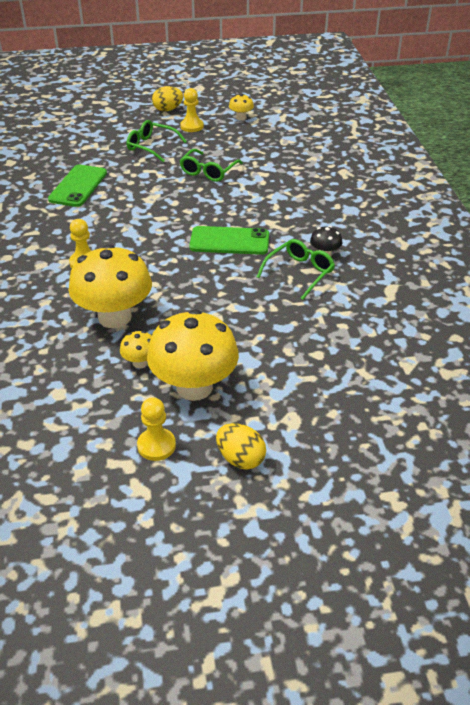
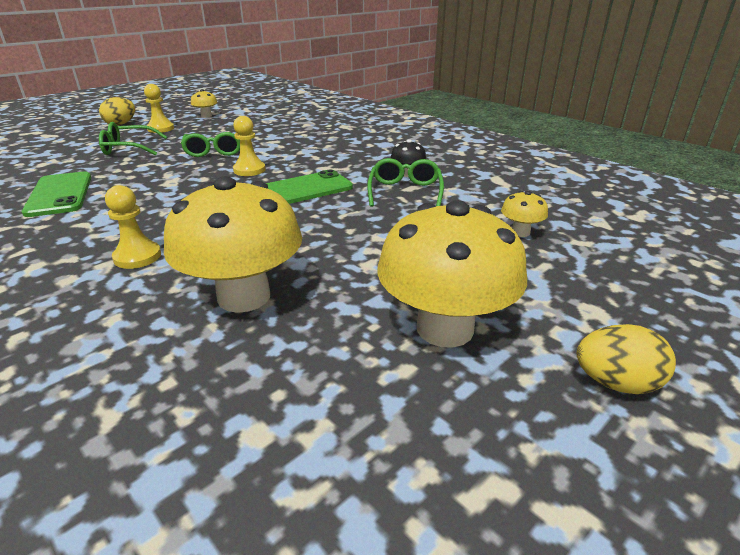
camera: 35 degrees left, 10 degrees down
yellow mushroom [120,331,152,368] -> yellow mushroom moved to [501,190,548,237]
yellow pawn [137,397,176,461] -> yellow pawn moved to [233,116,266,176]

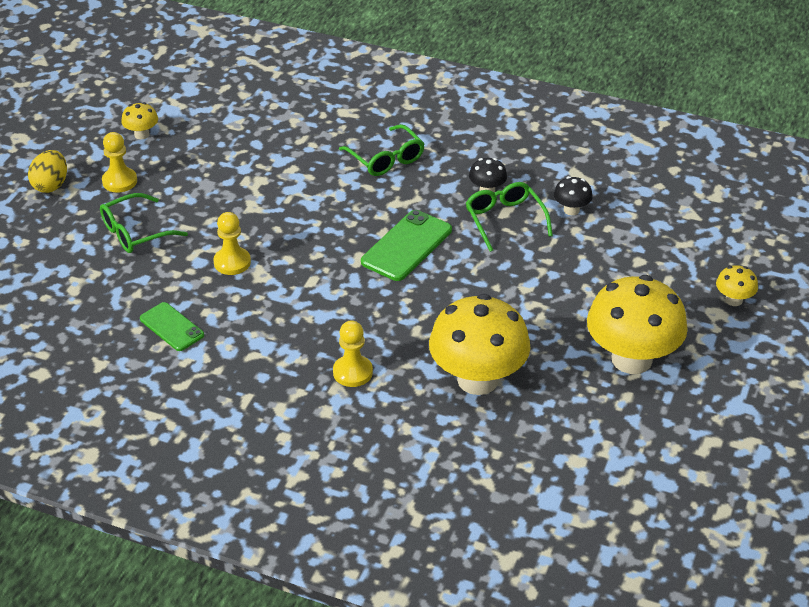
camera: 25 degrees left, 10 degrees up
green phone [22,171,91,217] -> green phone [140,302,204,351], size x0.64
green glasses [181,132,240,157] -> green glasses moved to [339,124,425,176]
yellow pawn [233,116,266,176] -> yellow pawn moved to [213,212,251,275]
yellow mushroom [501,190,548,237] -> yellow mushroom moved to [716,265,758,306]
yellow egg [577,324,676,394] -> none
none -> black mushroom [554,176,593,215]

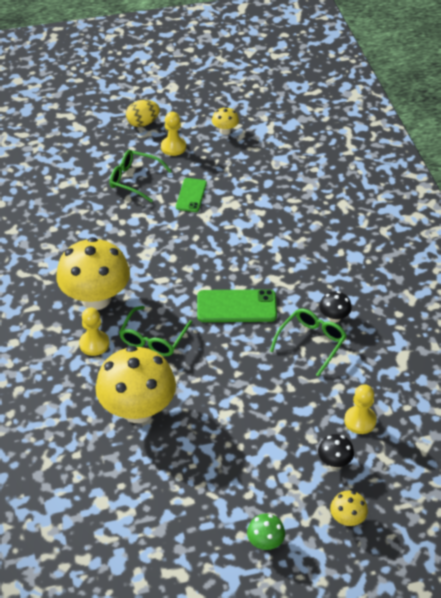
camera: 55 degrees right, 5 degrees up
green phone [140,302,204,351] -> green phone moved to [176,178,207,212]
yellow pawn [213,212,251,275] -> yellow pawn moved to [344,384,377,434]
green glasses [339,124,425,176] -> green glasses moved to [119,306,192,356]
black mushroom [554,176,593,215] -> black mushroom moved to [318,434,354,468]
yellow mushroom [587,275,688,374] -> yellow mushroom moved to [56,237,130,310]
none -> green mushroom [247,514,285,550]

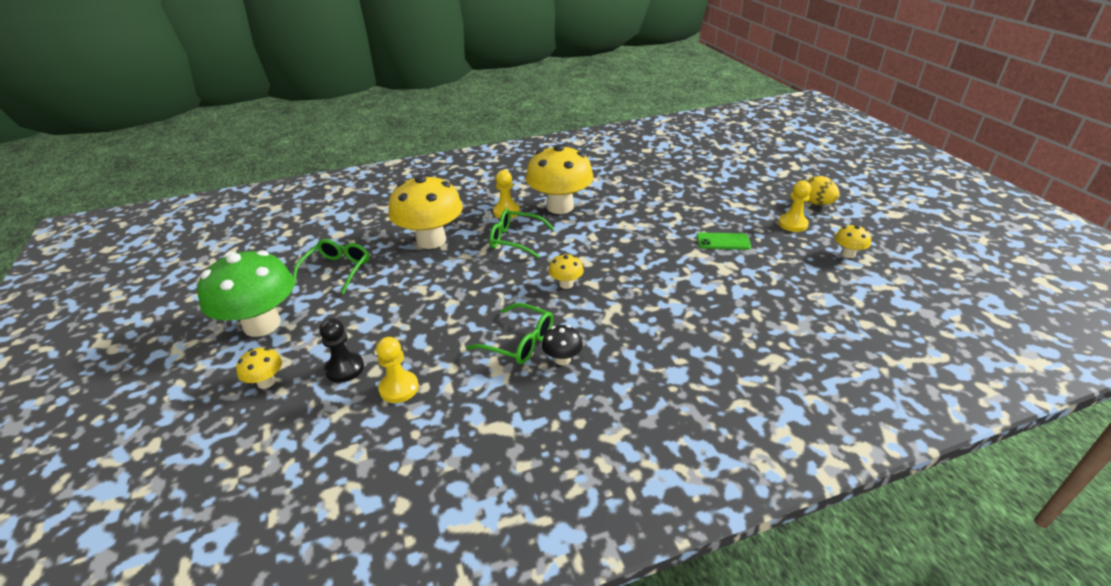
camera: 85 degrees right, 10 degrees down
green glasses [110,150,171,202] -> green glasses moved to [293,239,370,294]
green phone [197,289,277,322] -> yellow mushroom [548,254,584,289]
green mushroom [247,514,285,550] -> green mushroom [197,250,294,337], size x2.28
black mushroom [318,434,354,468] -> black pawn [319,318,364,383]

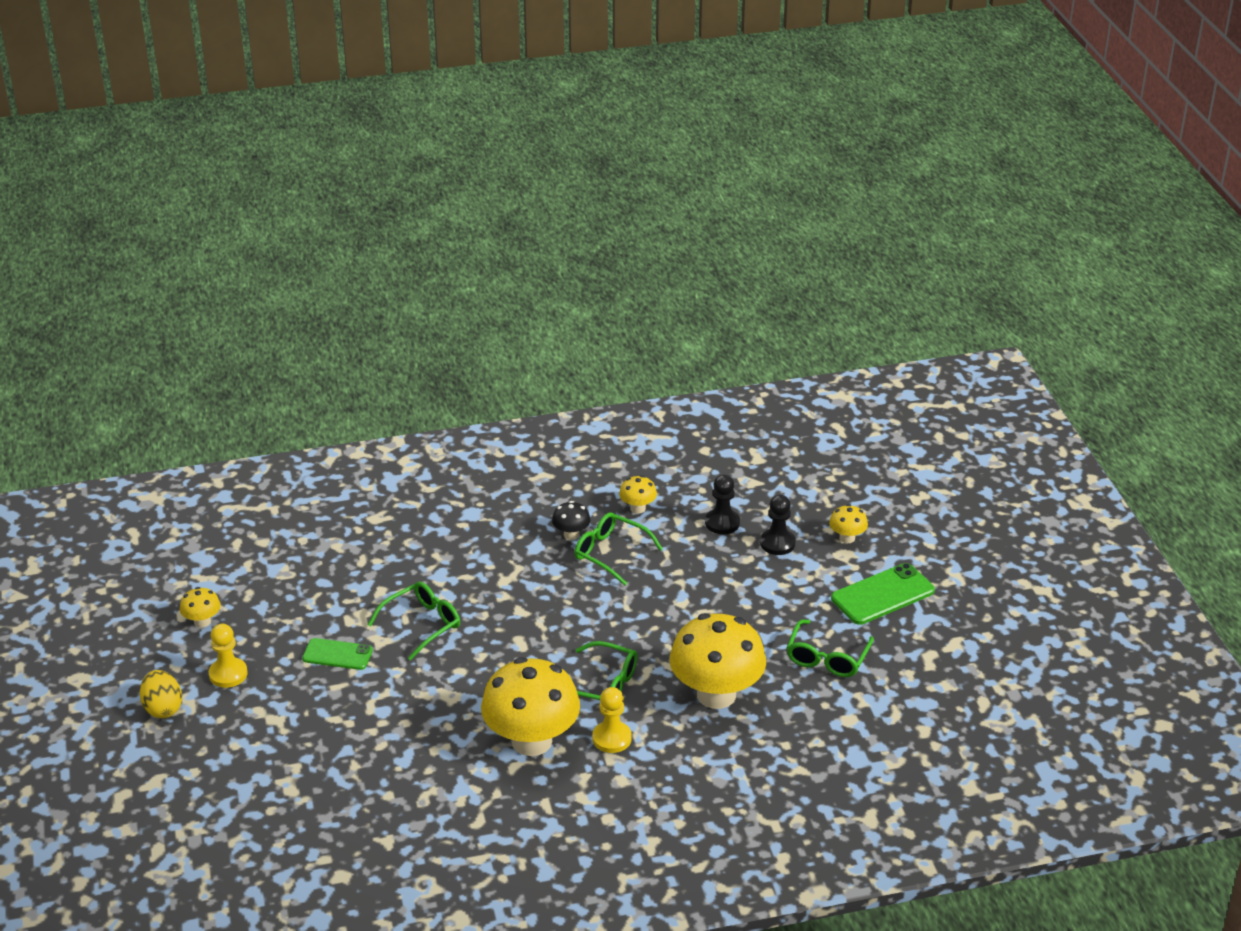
camera: 175 degrees left, 0 degrees up
green mushroom [197,250,294,337] -> green phone [831,563,935,625]
yellow pawn [376,337,419,403] -> black pawn [705,475,740,534]
yellow mushroom [548,254,584,289] -> yellow mushroom moved to [619,475,657,513]
none -> green glasses [368,581,460,661]

